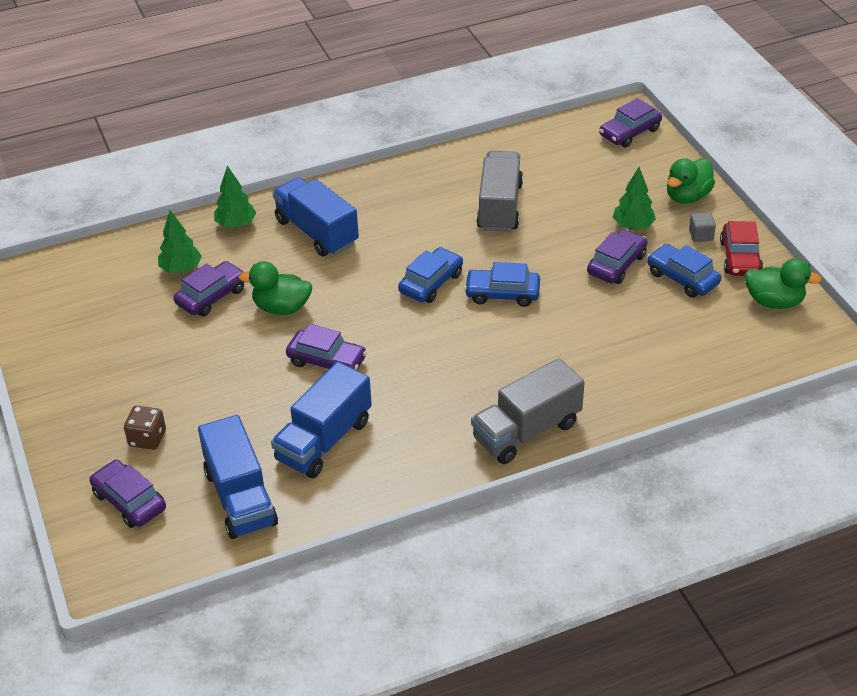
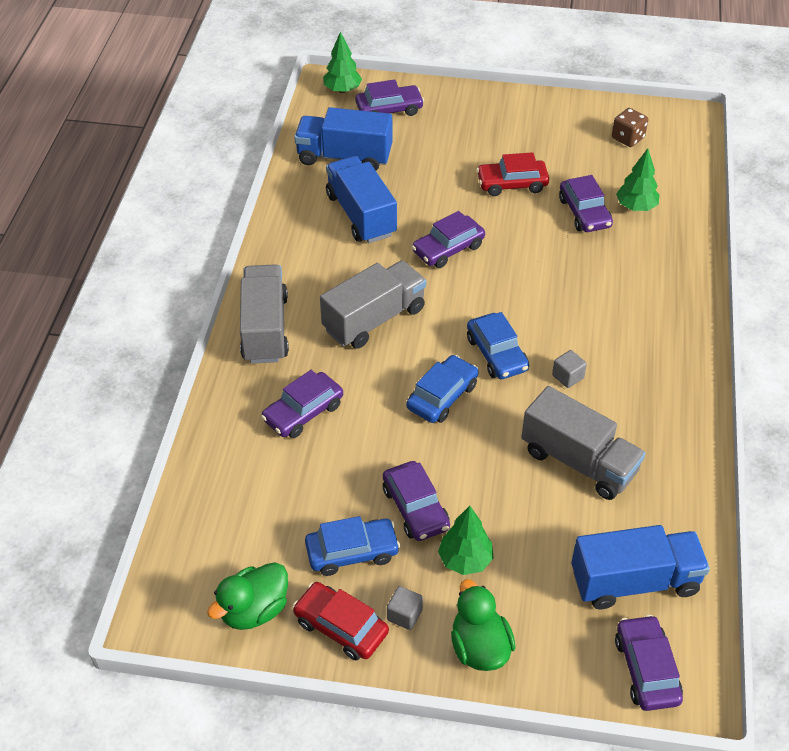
camera: 120 degrees right, 5 degrees up
brown dice [124,406,166,450] -> brown dice moved to [612,108,648,147]
green tree [214,166,256,228] -> green tree moved to [323,31,362,93]
green duck [239,261,312,315] -> none
blue truck [272,177,359,256] -> blue truck moved to [571,525,710,610]
none -> purple car [261,370,343,438]
none -> grey truck [320,261,426,349]
none -> red car [476,152,549,196]
none -> grey cube [552,350,587,388]

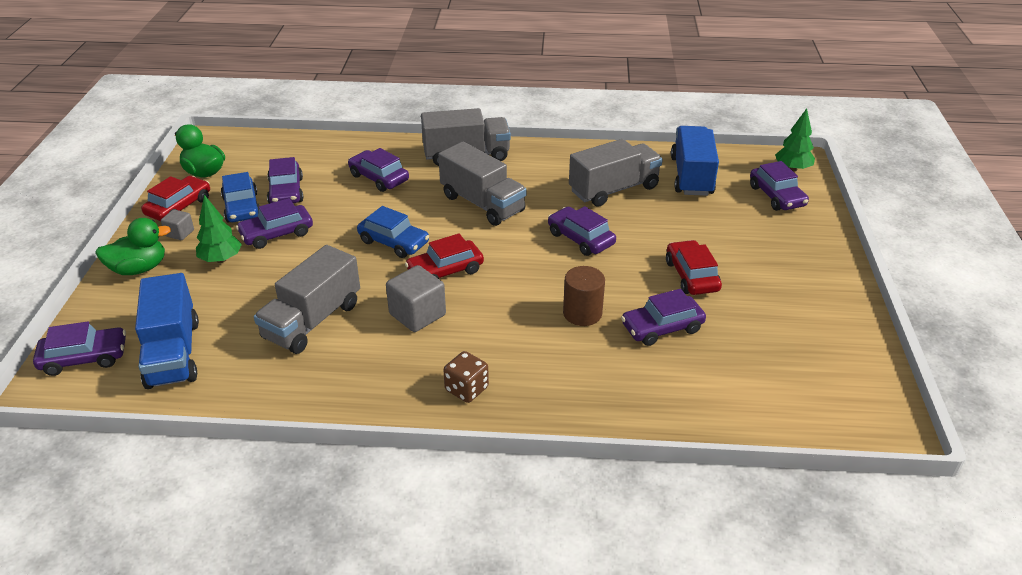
camera: 85 degrees right, 10 degrees down
blue truck [326,156,397,243] -> grey truck [569,139,663,207]
blue car [467,312,529,379] -> red car [405,234,484,279]
grey cube [552,350,587,388] -> grey cube [386,265,446,332], size x1.81
brown dice [612,108,648,147] -> brown dice moved to [444,351,489,403]
green tree [616,148,660,211] -> none
none -> purple car [267,157,304,204]
none -> brown cylinder [563,266,605,326]

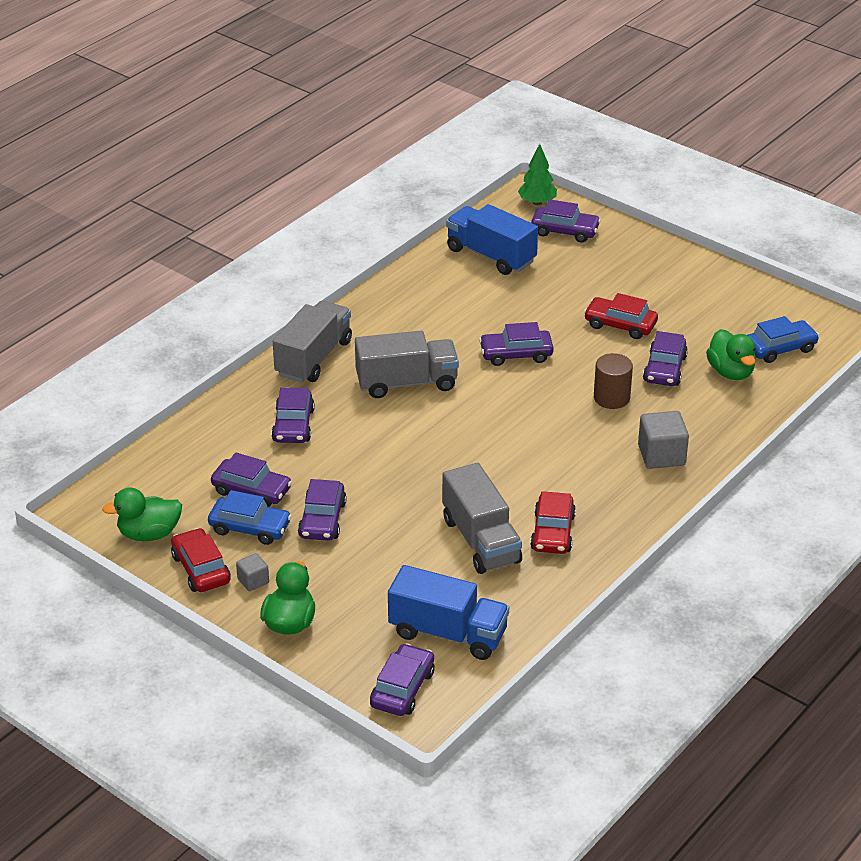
camera: 55 degrees left, 0 degrees up
green tree [196,195,242,263] -> none
purple car [348,148,409,192] -> purple car turned 75 degrees counterclockwise [271,387,315,443]
blue car [357,206,429,258] -> blue car moved to [748,316,819,363]
grey cube [386,265,446,332] -> grey cube moved to [638,411,689,469]
red car [405,234,484,279] -> red car moved to [530,491,576,554]
brown dice [444,351,489,403] -> none
grey truck [569,139,663,207] -> none
none -> green duck [706,329,756,380]

